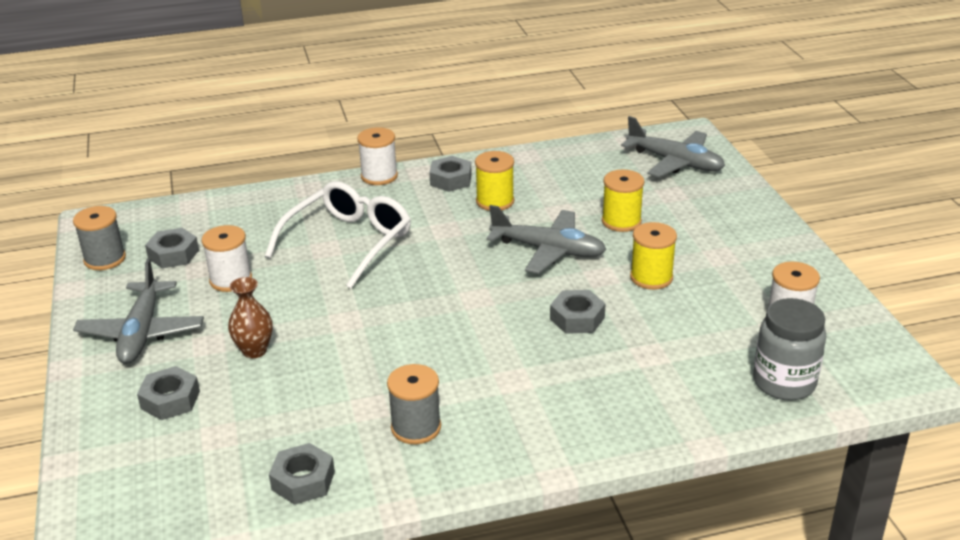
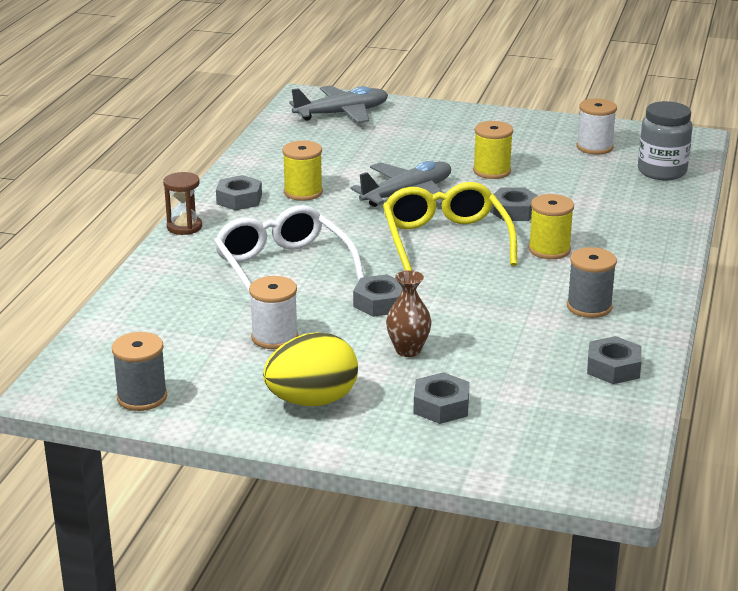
camera: 60 degrees left, 5 degrees down
grey plane [73,259,204,364] -> yellow egg [263,332,358,406]
grey nut [145,228,199,268] -> grey nut moved to [353,274,402,317]
white spool [357,127,398,185] -> brown hourglass [163,172,202,235]
yellow spool [602,169,644,232] -> yellow spool moved to [528,194,574,259]
none -> yellow glasses [383,182,517,271]

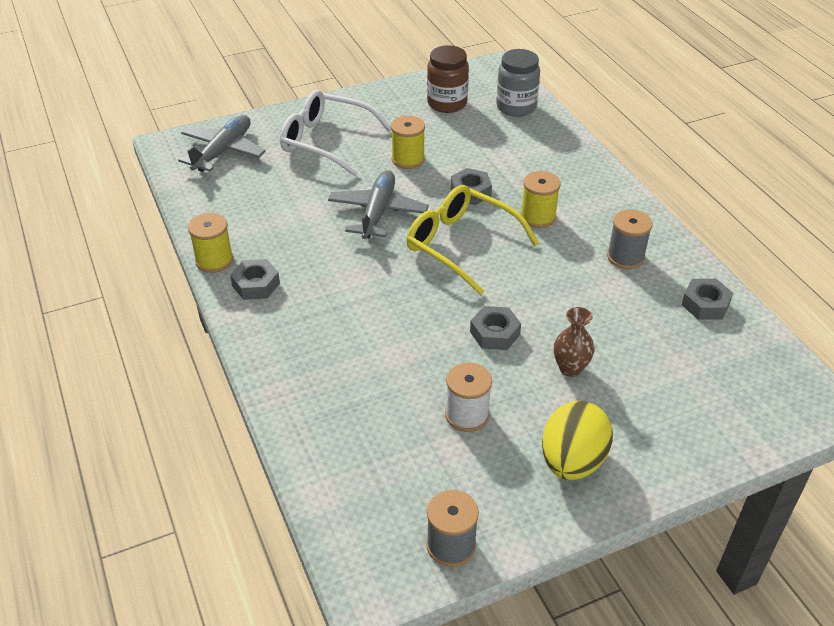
camera: 40 degrees left, 15 degrees up
brown hourglass [163,172,202,235] -> none
white glasses [214,205,364,296] -> white glasses moved to [280,90,391,176]
yellow spool [282,141,323,201] -> yellow spool moved to [188,213,233,273]
grey nut [413,372,470,424] -> none
white spool [577,98,617,155] -> brown jar [427,45,469,113]

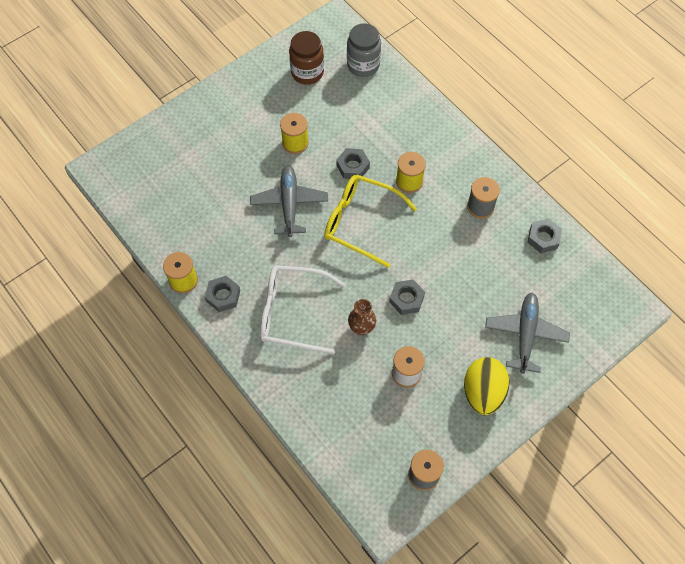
camera: 15 degrees left, 20 degrees up
grey plane [178,115,266,172] -> grey plane moved to [485,293,570,374]
white glasses [280,90,391,176] -> white glasses moved to [260,265,346,354]
brown vase [554,307,594,377] -> brown vase moved to [348,299,376,335]

